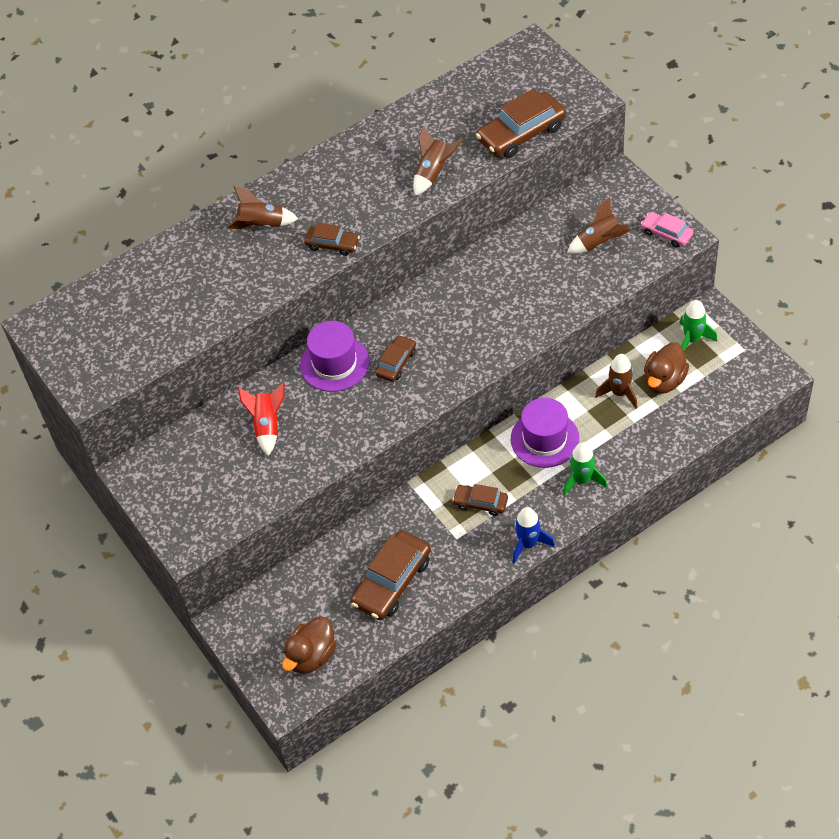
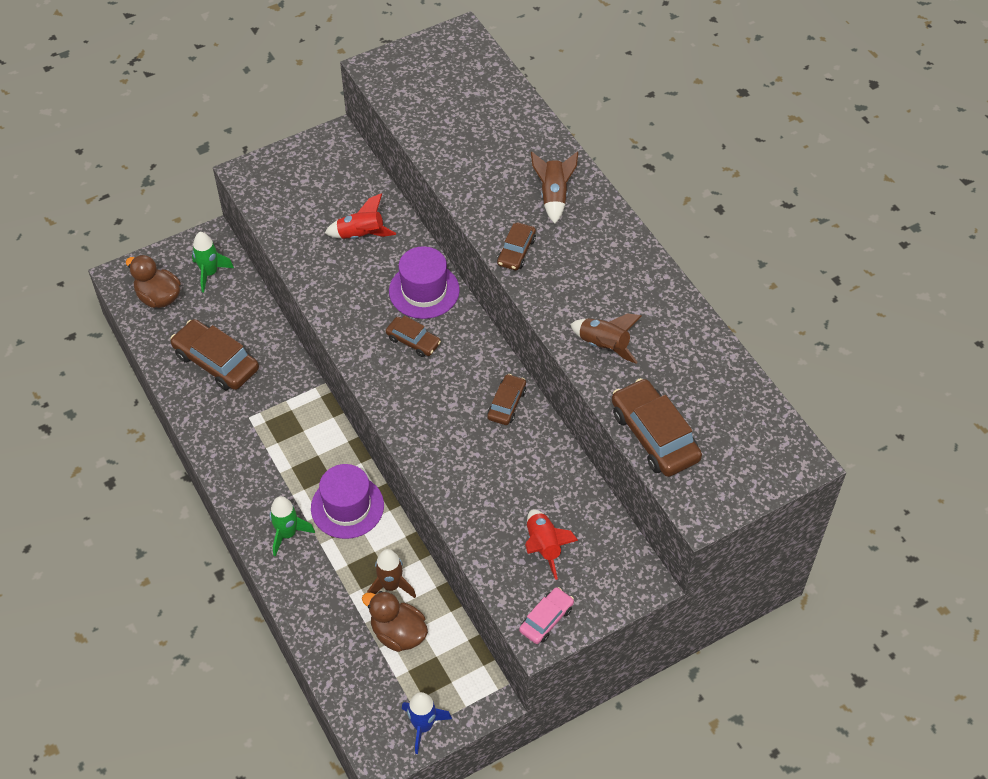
camera: 90 degrees right, 0 degrees up
brown car [452,484,508,516] -> brown car moved to [487,374,526,425]
blue rocket [513,507,555,564] -> blue rocket moved to [402,692,452,754]
brown rocket [567,197,631,254] -> red rocket [525,509,579,580]
green rocket [680,300,717,351] -> green rocket moved to [192,232,234,292]

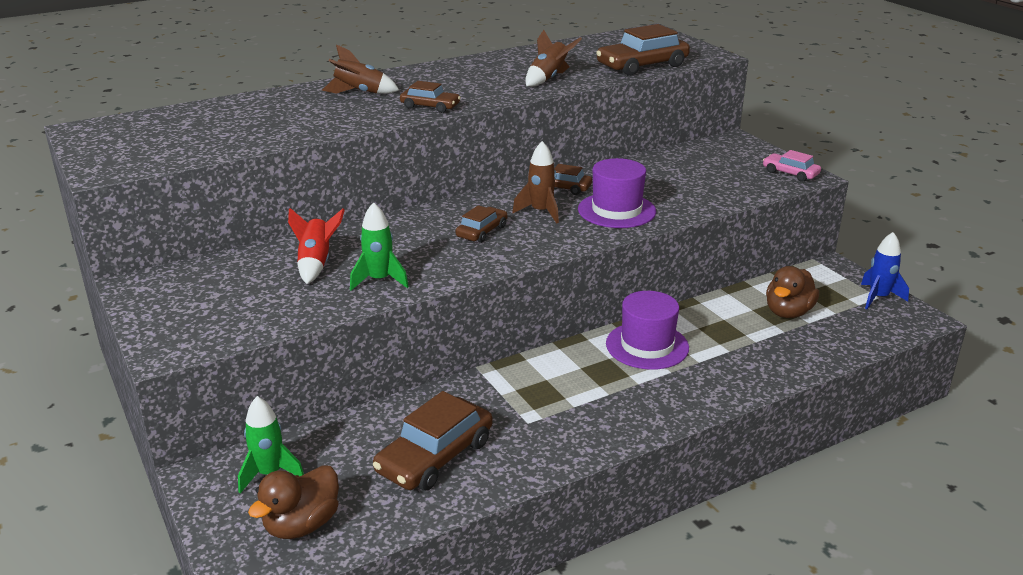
camera: 90 degrees left, 25 degrees down
green rocket [269,496,315,556] -> green rocket moved to [350,202,409,290]
brown rocket [367,549,416,598] -> brown rocket moved to [512,141,559,223]
purple hat [389,246,460,319] -> purple hat moved to [578,158,656,228]
red rocket [525,509,579,580] -> none

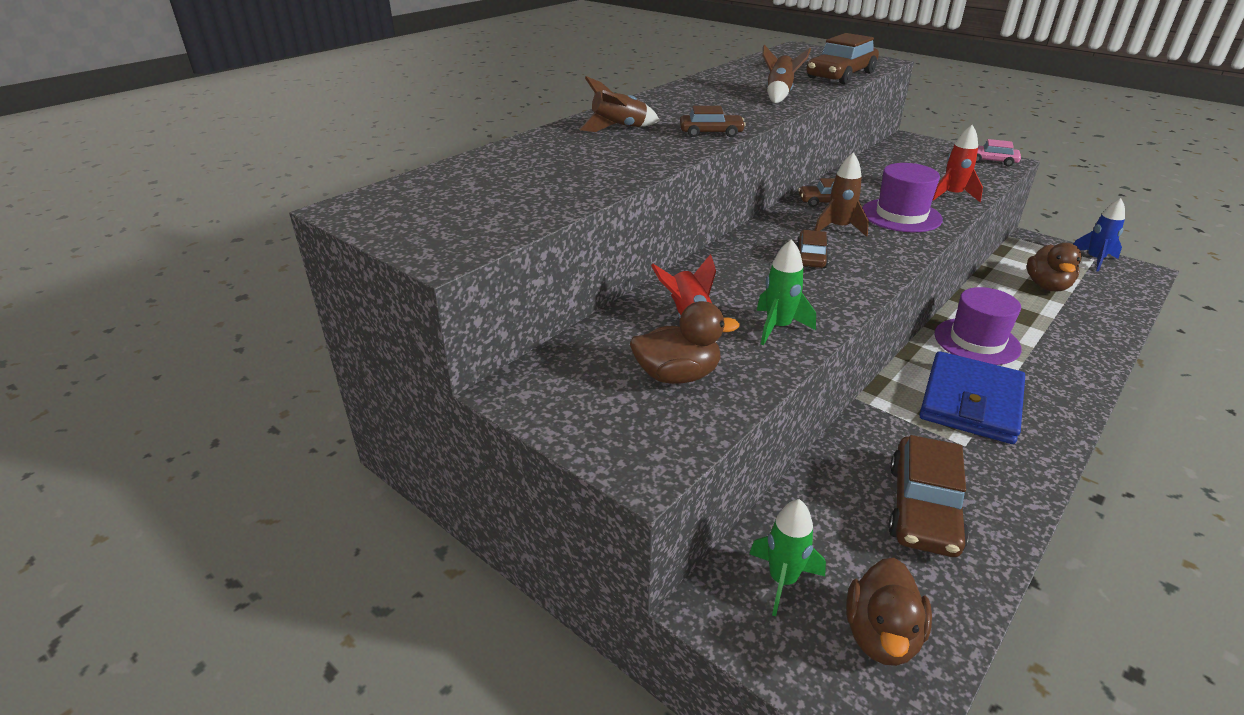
camera: 20 degrees left, 5 degrees up
none -> brown duck [630,301,739,384]
none -> blue wallet [919,351,1025,444]
none -> red rocket [932,125,983,202]

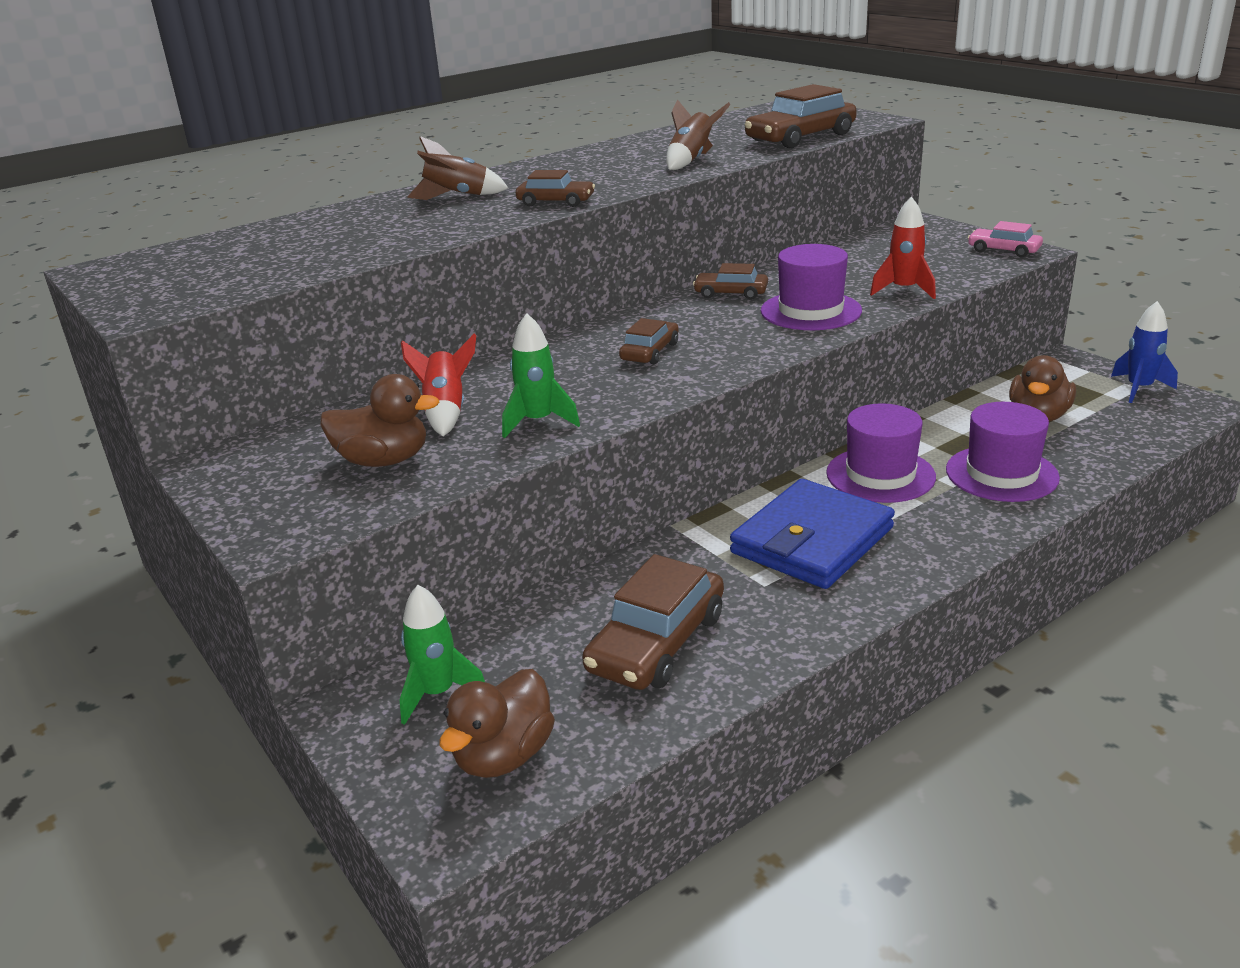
camera: 15 degrees right, 5 degrees down
brown rocket [814,153,869,237] -> none
none -> purple hat [946,402,1060,502]

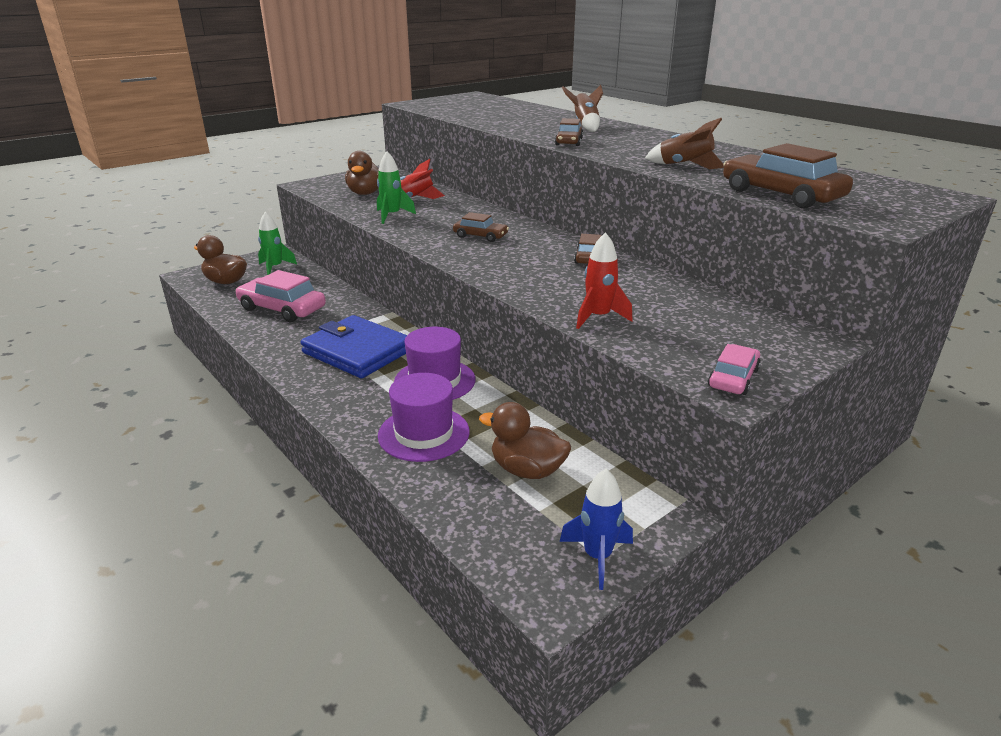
camera: 85 degrees right, 0 degrees up
brown car [582,554,724,690] -> pink car [236,270,326,322]
purple hat [761,244,862,330] -> none

